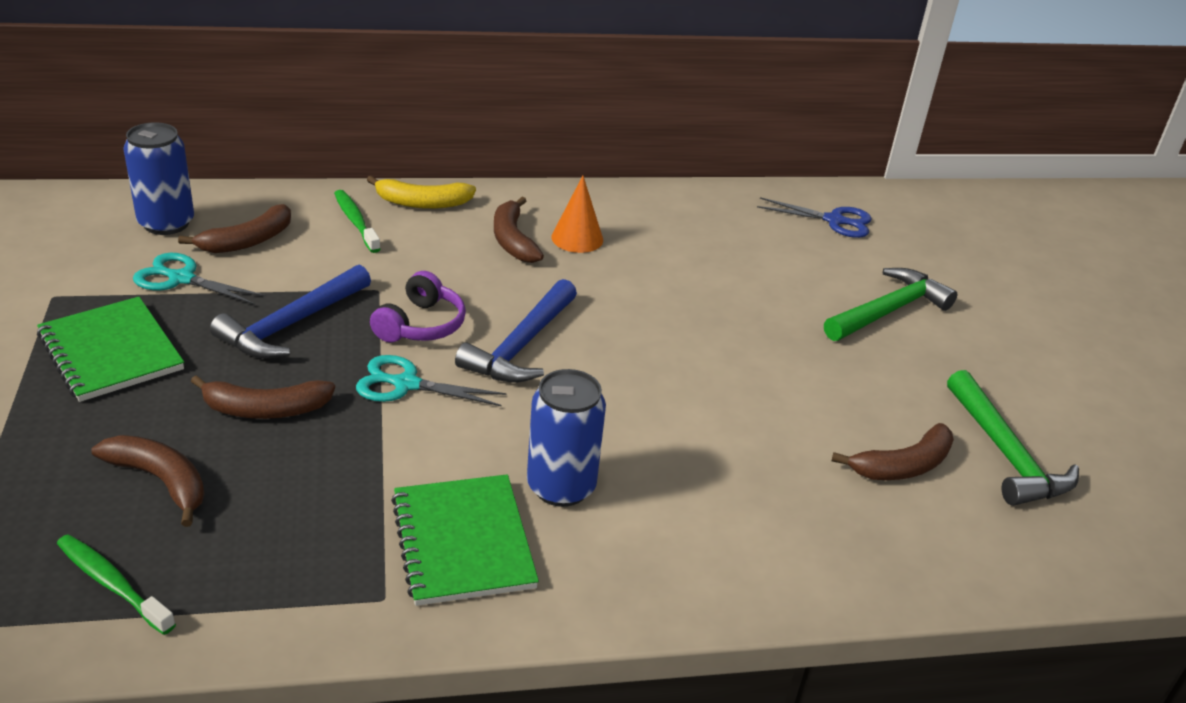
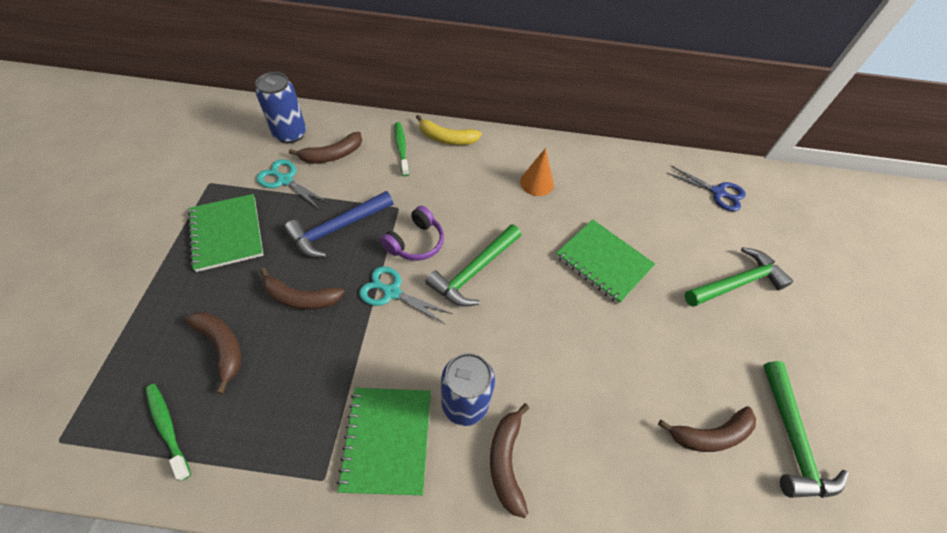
camera: 15 degrees right, 20 degrees up
blue hammer [455,279,577,383] -> green hammer [425,224,521,307]
brown banana [494,197,544,263] -> brown banana moved to [490,403,529,518]
none -> green notebook [556,219,655,304]

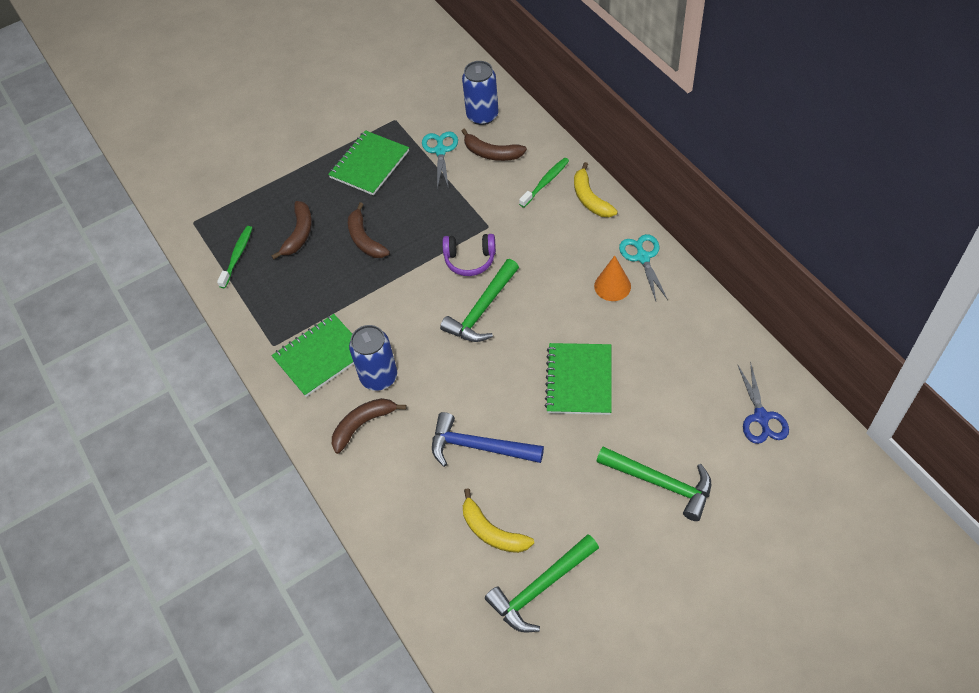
camera: 60 degrees right, 0 degrees up
blue hammer [284,191,393,258] -> blue hammer moved to [432,412,544,467]
turquoise scissors [359,266,452,325] -> turquoise scissors moved to [619,234,668,301]
green hammer [425,224,521,307] -> green hammer turned 60 degrees counterclockwise [440,259,519,342]
brown banana [658,407,756,452] -> yellow banana [463,489,534,553]

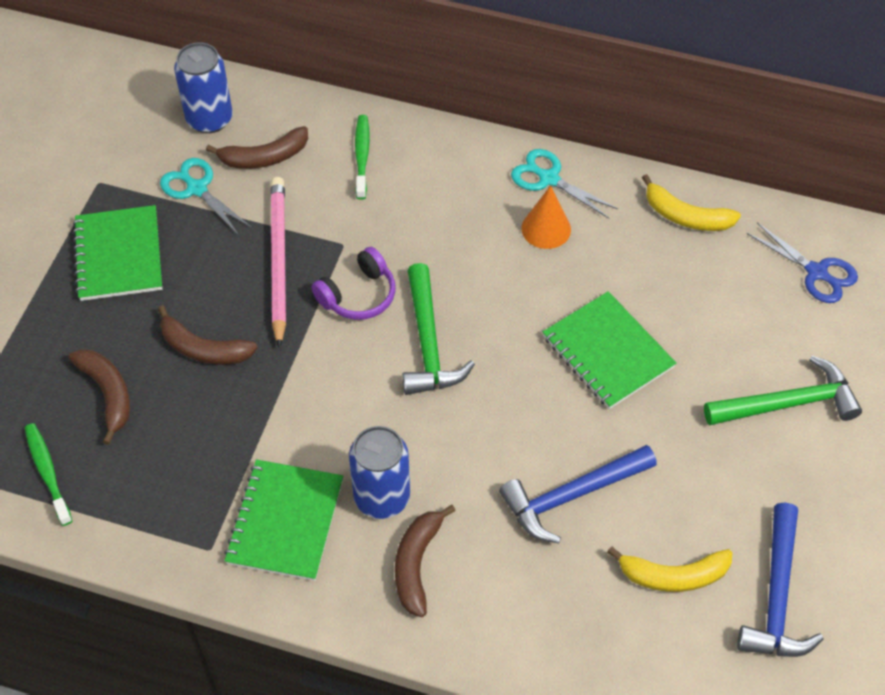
camera: 45 degrees left, 0 degrees up
green hammer [485,534,599,632] -> blue hammer [737,502,823,657]
yellow banana [574,162,618,217] -> yellow banana moved to [642,174,741,231]
none -> pink pencil [270,177,286,348]

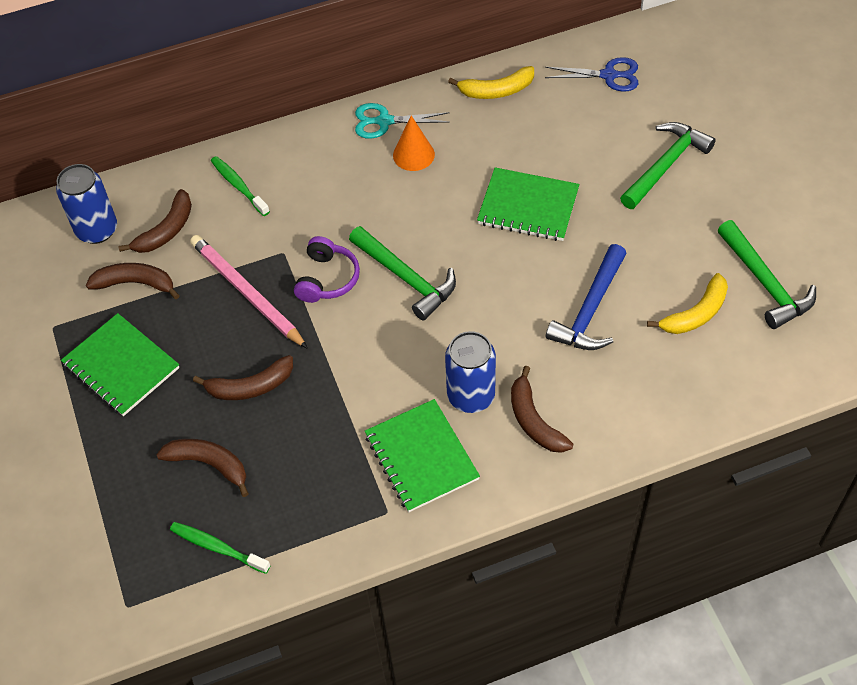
camera: 35 degrees left, 0 degrees up
turquoise scissors [160,158,252,236] -> brown banana [86,263,180,299]
blue hammer [737,502,823,657] -> green hammer [718,220,816,329]

